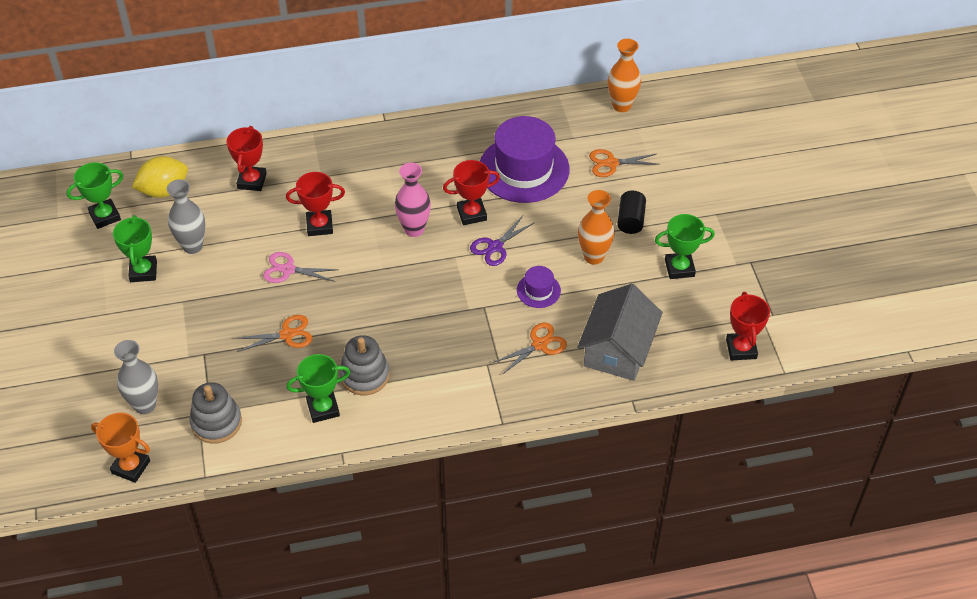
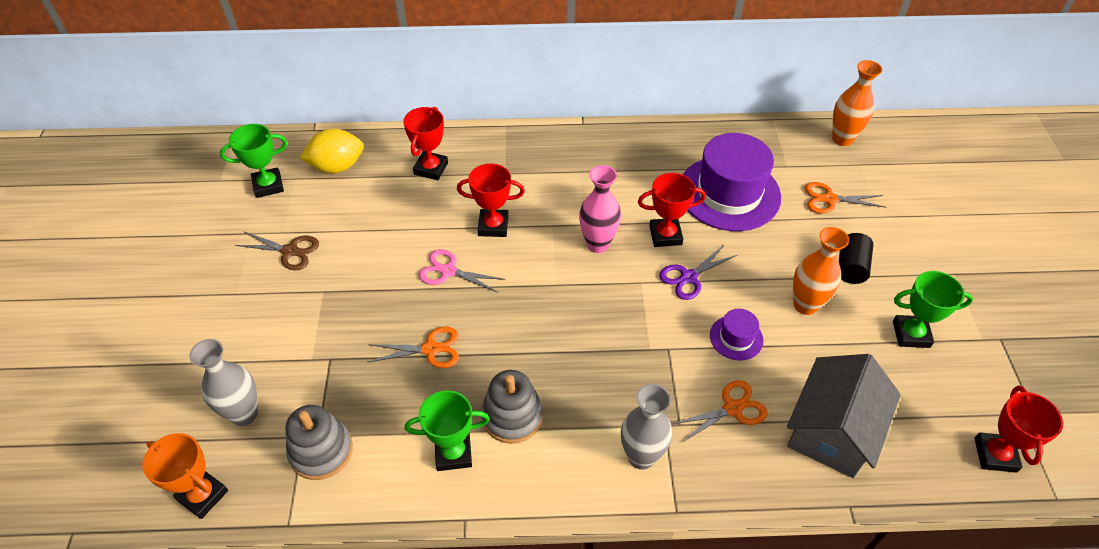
camera: 10 degrees right, 0 degrees up
green trophy [113,215,157,282] -> brown scissors [235,231,319,270]
grey vase [167,179,205,254] -> grey vase moved to [621,384,672,470]

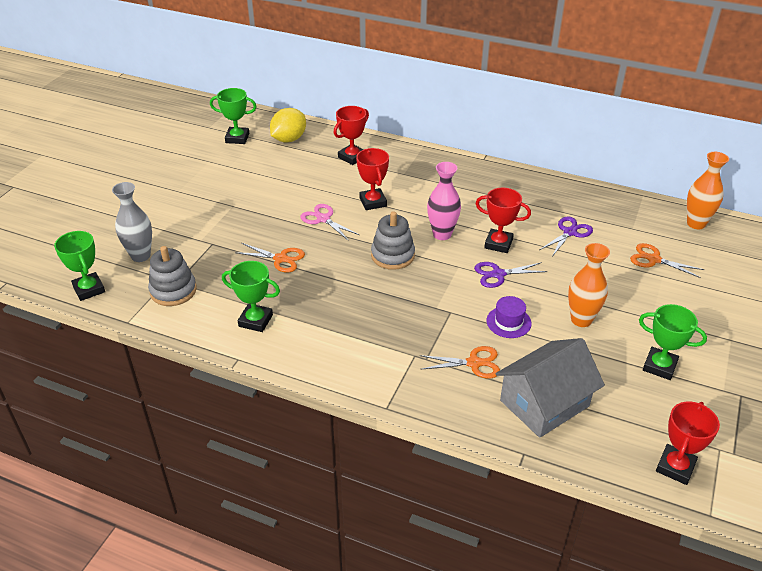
camera: 25 degrees right, 10 degrees down
orange trophy [142,433,228,519] -> green trophy [54,231,105,301]
brown scissors [235,231,319,270] -> none
yellow lemon [300,129,364,173] -> yellow lemon turned 60 degrees counterclockwise [270,108,306,143]
red trophy [457,163,525,237] -> red trophy turned 45 degrees clockwise [356,148,389,210]
grey stacking toy [481,370,543,444] -> grey stacking toy moved to [371,211,415,270]
grey vase [621,384,672,470] -> none
purple hat [683,133,781,231] -> purple scissors [539,217,593,257]
black cylinder [839,233,874,284] -> none

